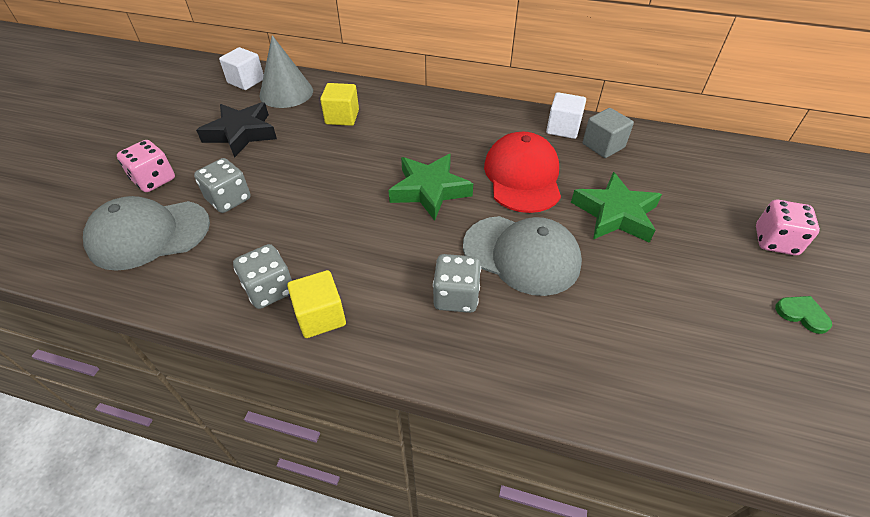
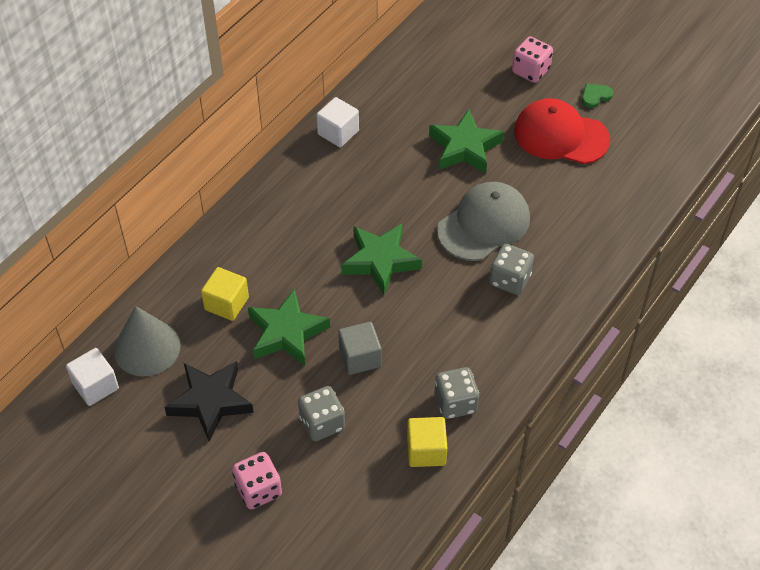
camera: 70 degrees left, 5 degrees up
grey cap [83,196,210,271] -> none
yellow cube [287,270,346,338] -> yellow cube moved to [407,417,447,467]
red cap [484,132,561,213] -> red cap moved to [514,98,610,164]
grey cube [583,108,634,158] -> grey cube moved to [338,322,381,375]
none -> green star [248,289,330,366]

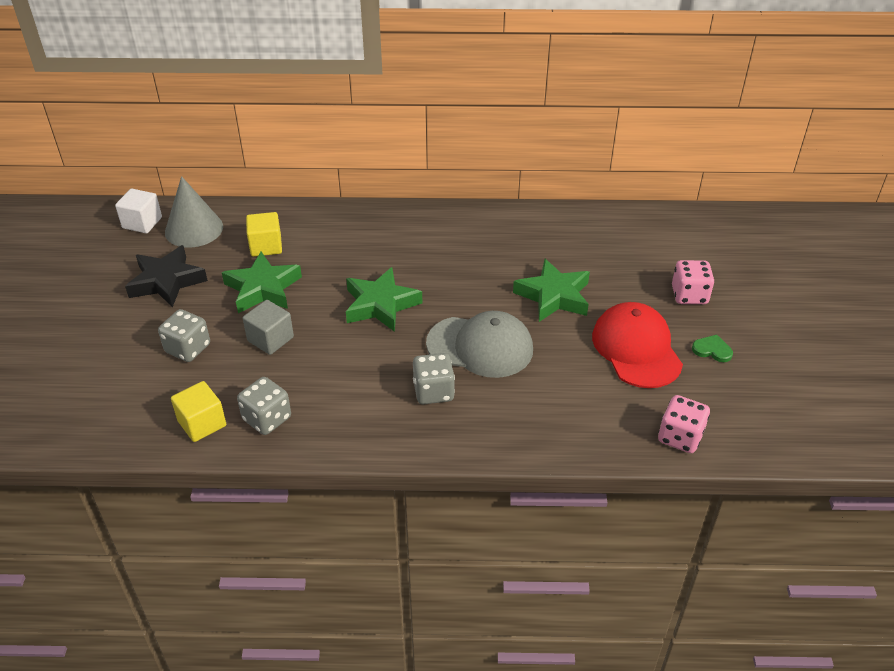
camera: 55 degrees right, 10 degrees down
pink dice [232,452,282,509] -> pink dice moved to [658,395,710,453]
white cube [316,97,359,147] -> none

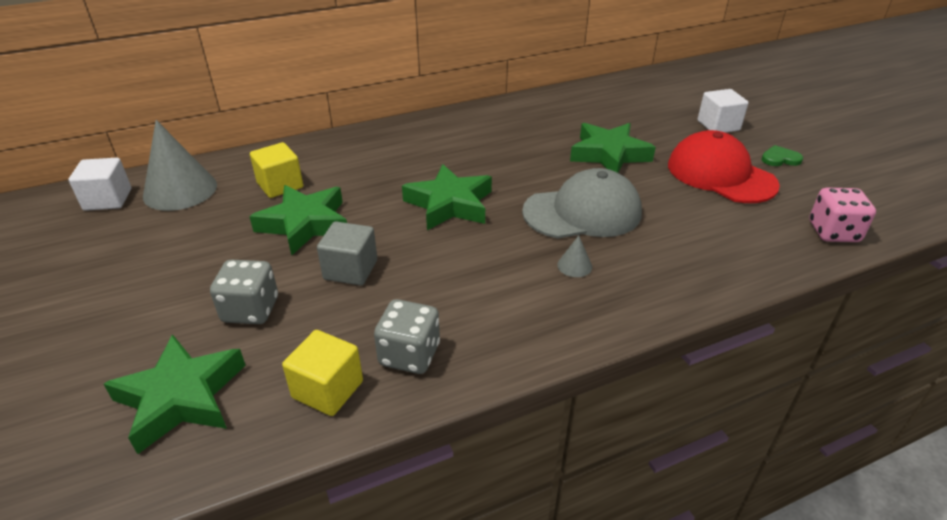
camera: 25 degrees left, 5 degrees down
black star [125,245,208,308] -> none
grey dice [413,353,455,404] -> grey cone [557,235,592,277]
pink dice [672,260,714,304] -> white cube [698,89,748,133]
none -> green star [104,334,246,454]

